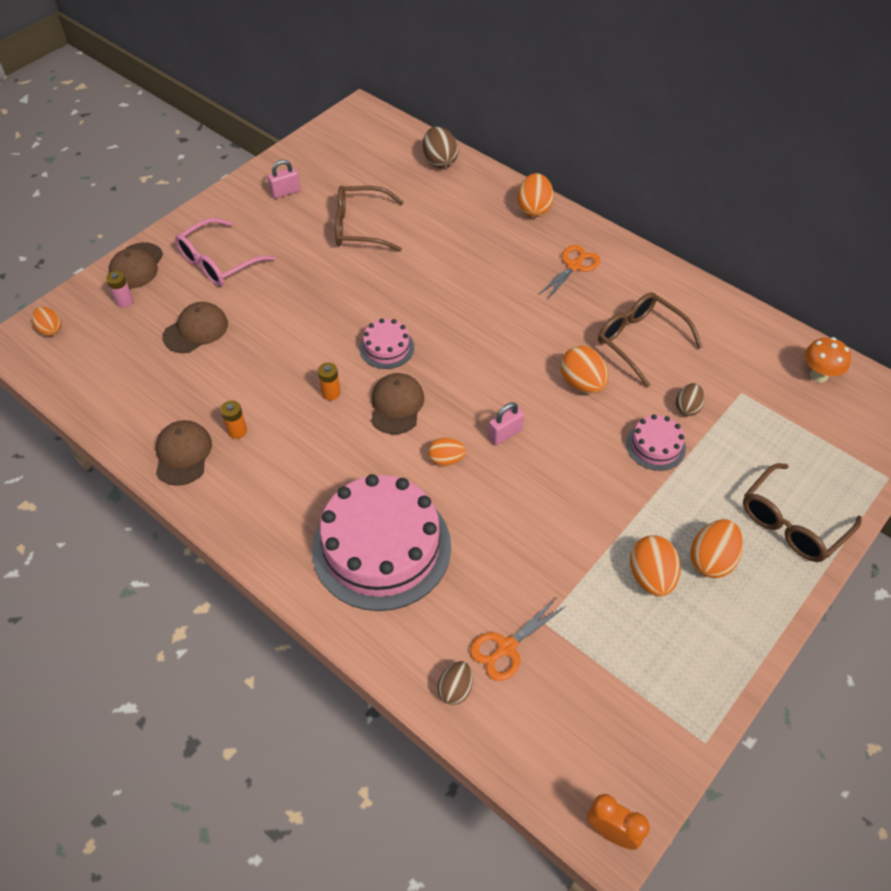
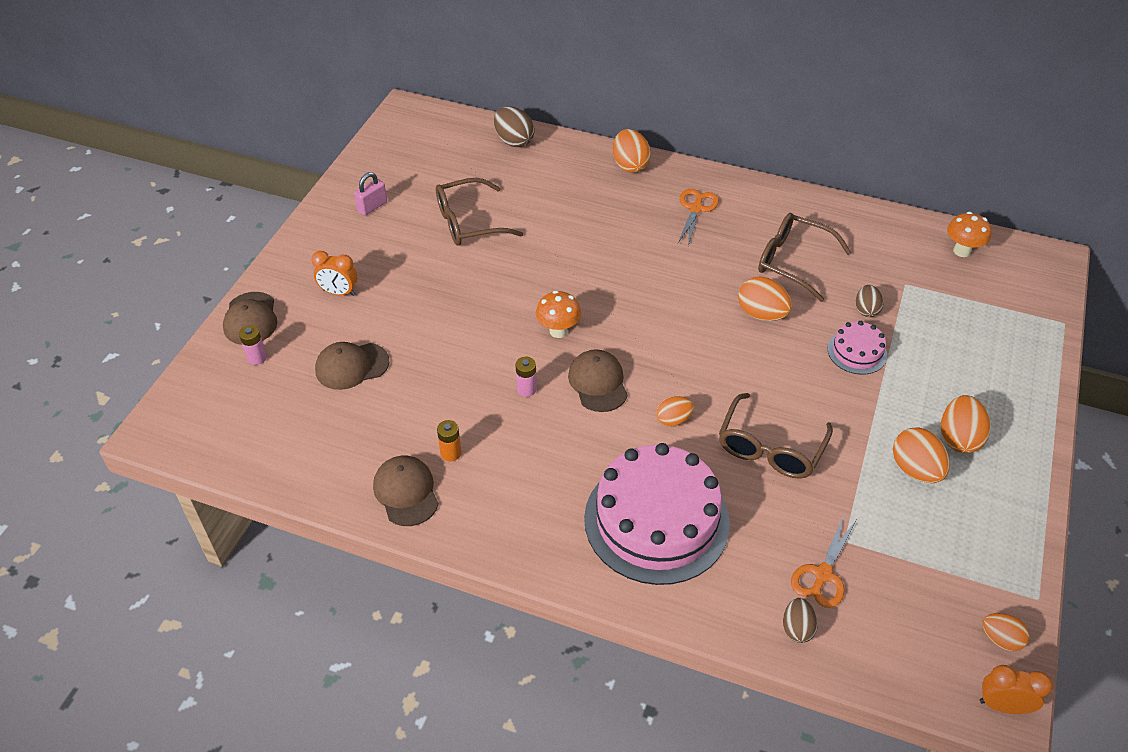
camera: 20 degrees left, 5 degrees down
orange egg [32,307,61,336] -> orange egg moved to [982,613,1029,651]
brown cap [163,302,228,353] -> brown cap turned 135 degrees counterclockwise [315,342,389,390]
pink glasses [175,218,275,286] -> orange clock [311,251,357,296]
orange battery [318,362,341,400] -> pink battery [516,357,537,397]
pink cake [359,319,414,369] -> orange mushroom [536,291,581,338]
pink padlock [488,402,524,445] -> none
brown glasses [743,463,862,562] -> brown glasses moved to [719,393,833,479]

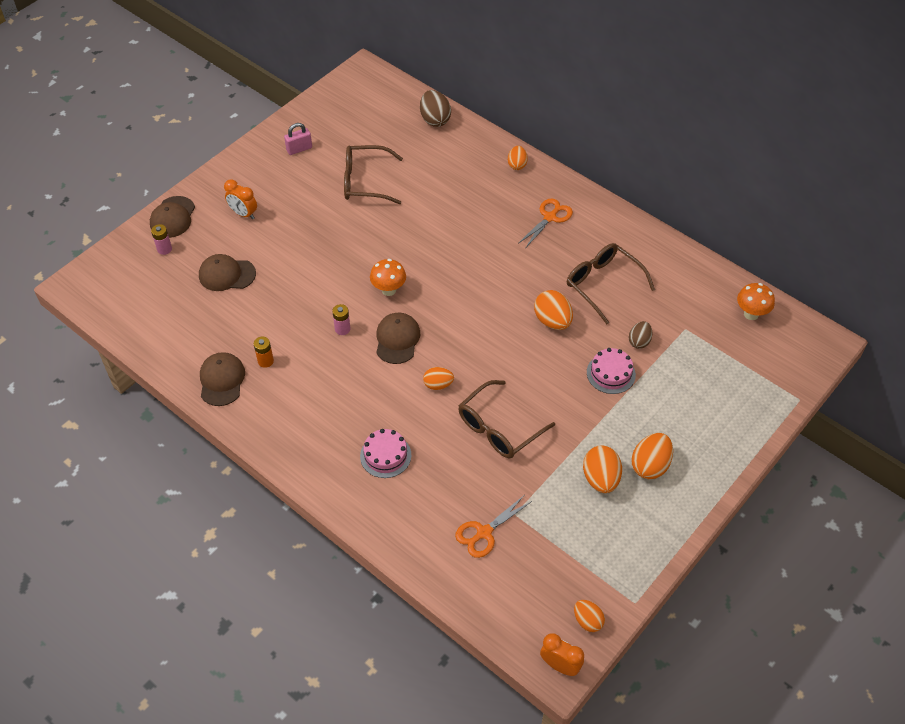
camera: 20 degrees right, 5 degrees up
pink cake [584,443,730,585] -> pink cake [360,429,411,478], size x0.46
orange egg [613,129,651,173] -> orange egg [508,146,528,170], size x0.64
brown egg [783,598,818,643] -> none

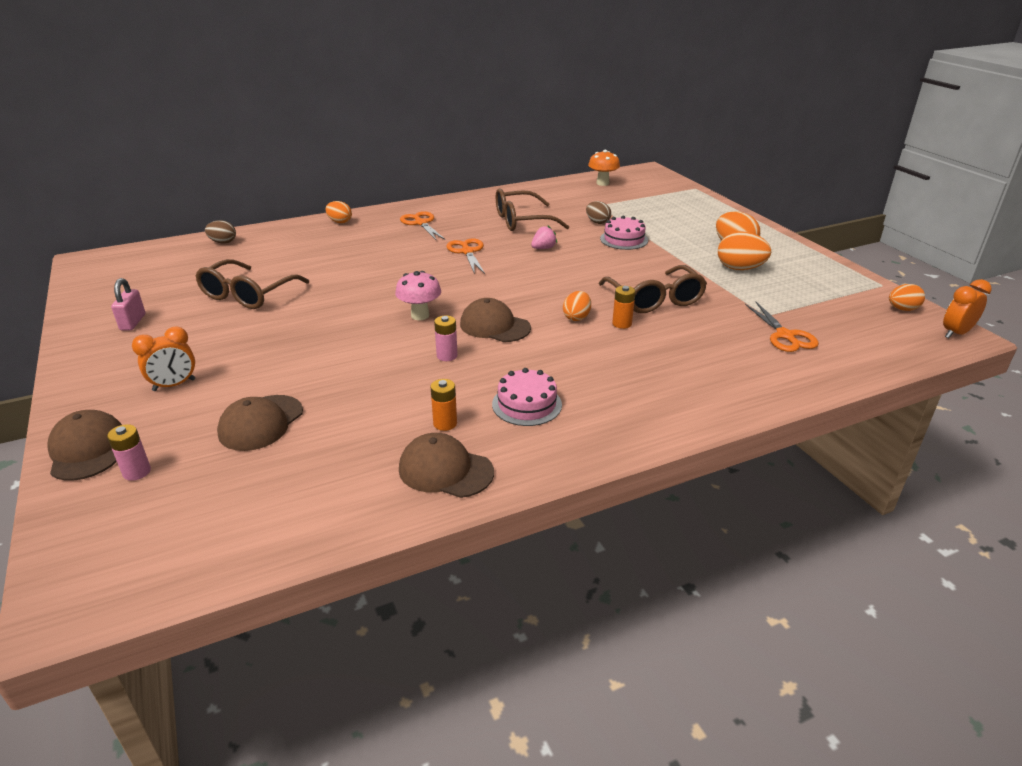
camera: 65 degrees left, 20 degrees down
brown cap [150,196,195,238] -> brown cap turned 150 degrees counterclockwise [47,410,122,481]
pink cake [360,429,411,478] -> pink cake moved to [492,368,562,426]
orange mushroom [370,259,406,296] -> pink mushroom [395,271,441,320]
brown egg [420,90,451,127] -> brown egg [205,220,236,244], size x0.64
orange egg [534,290,573,330] -> pink strawberry [531,226,557,249]
none -> orange scissors [446,238,485,274]
none -> orange battery [612,286,636,329]

